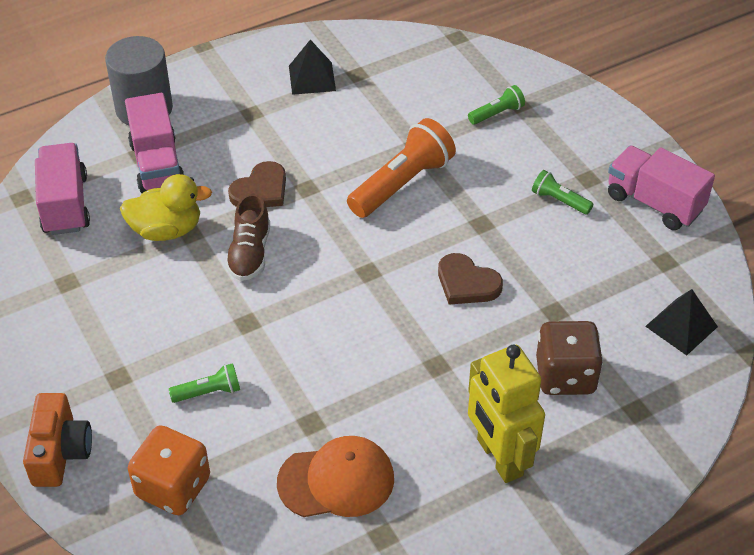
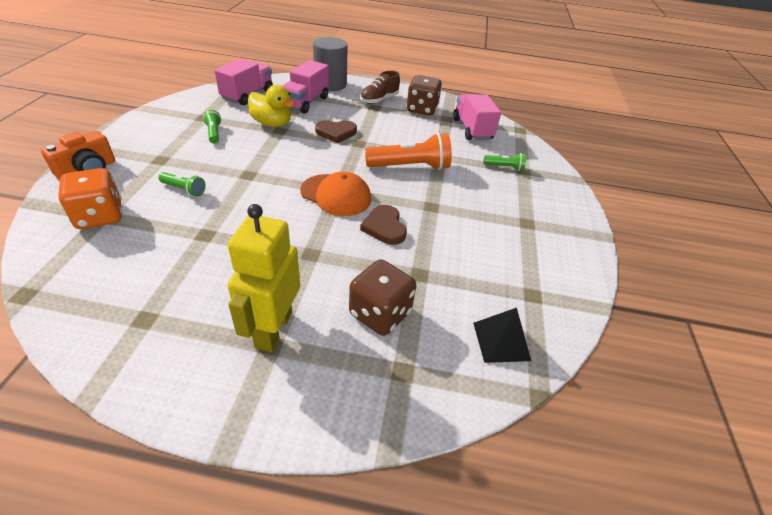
camera: 35 degrees right, 5 degrees down
brown shoe [225,193,270,281] -> brown shoe moved to [361,71,400,104]
orange cap [277,436,394,517] -> orange cap moved to [300,171,371,216]
black pyramid [289,40,336,95] -> brown dice [407,75,442,116]
green flashlight [532,170,593,215] -> green flashlight moved to [203,110,221,144]
pink truck [608,146,715,230] -> pink truck moved to [453,94,501,140]

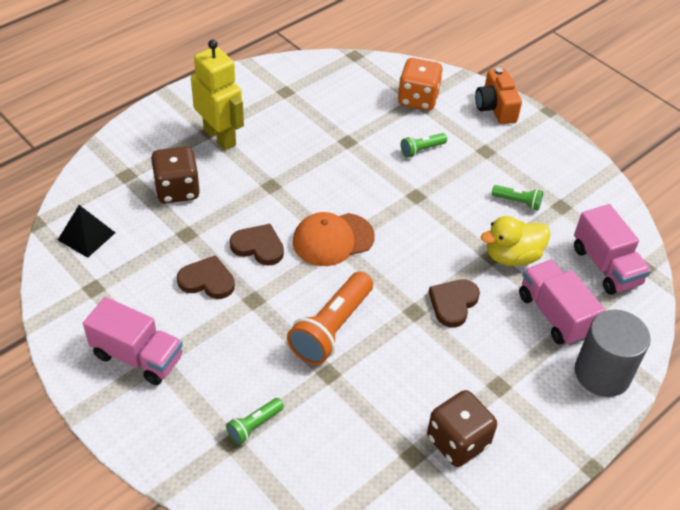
camera: 130 degrees right, 5 degrees up
brown shoe [361,71,400,104] -> none
pink truck [453,94,501,140] -> pink truck moved to [83,297,183,385]
none -> brown heart [177,255,235,299]

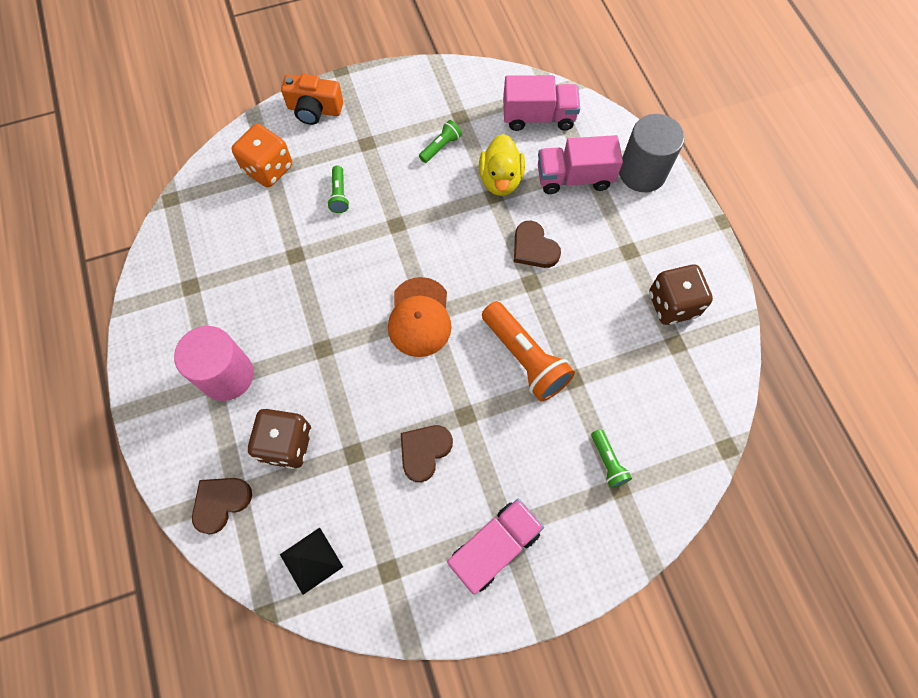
camera: 65 degrees left, 20 degrees up
yellow robot [191,39,244,150] -> pink cylinder [174,326,254,401]
brown heart [230,224,284,266] -> brown heart moved to [192,478,252,534]

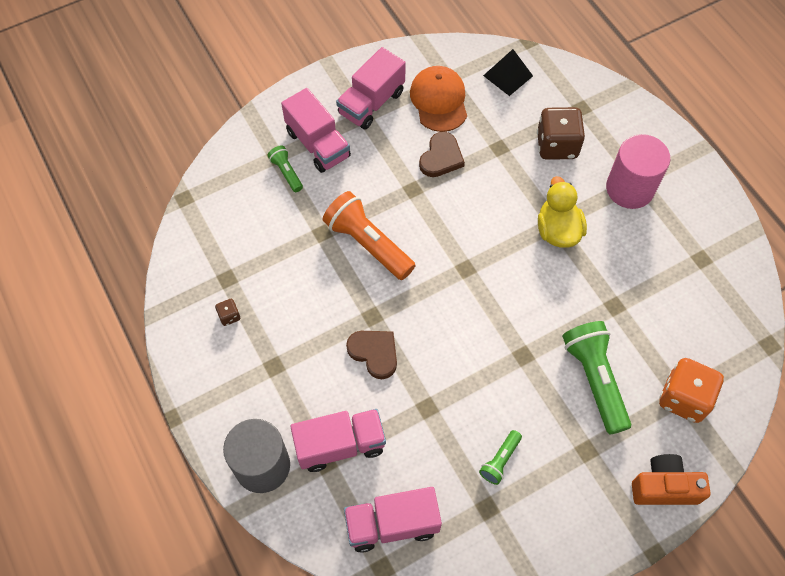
camera: 170 degrees right, 5 degrees down
brown heart [192,478,252,534] -> none
green flashlight [327,165,349,213] -> green flashlight [562,321,631,435], size x1.99
orange cap [388,277,452,357] -> orange cap moved to [410,66,467,132]
yellow duck [479,134,525,196] -> yellow duck moved to [538,176,587,248]
brown dice [649,264,713,325] -> brown dice [215,299,240,326], size x0.44
none -> pink truck [281,88,351,173]

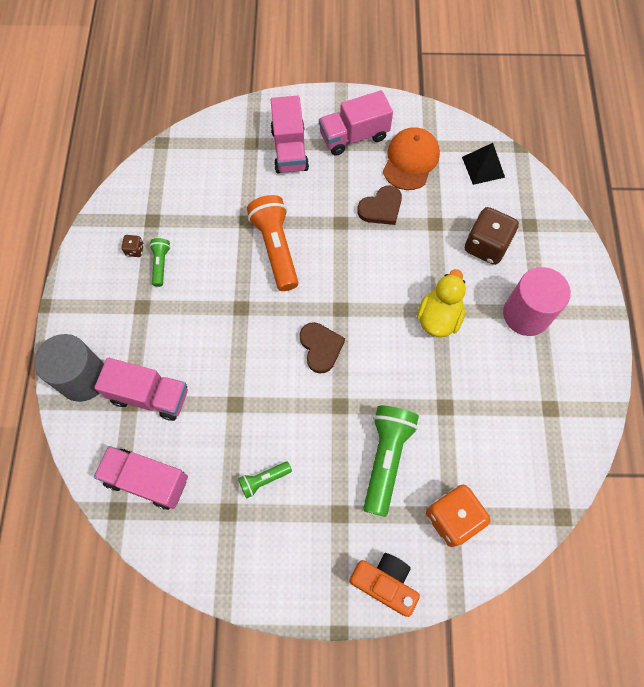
camera: 30 degrees right, 5 degrees up
green flashlight [268,145,303,192] -> green flashlight moved to [150,238,170,287]
brown heart [346,331,397,379] -> brown heart moved to [300,322,345,374]

